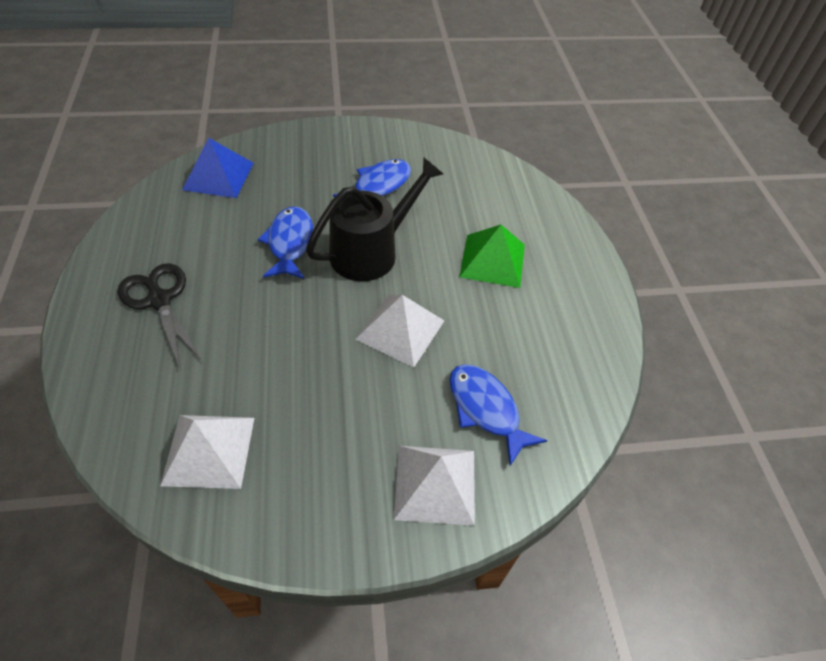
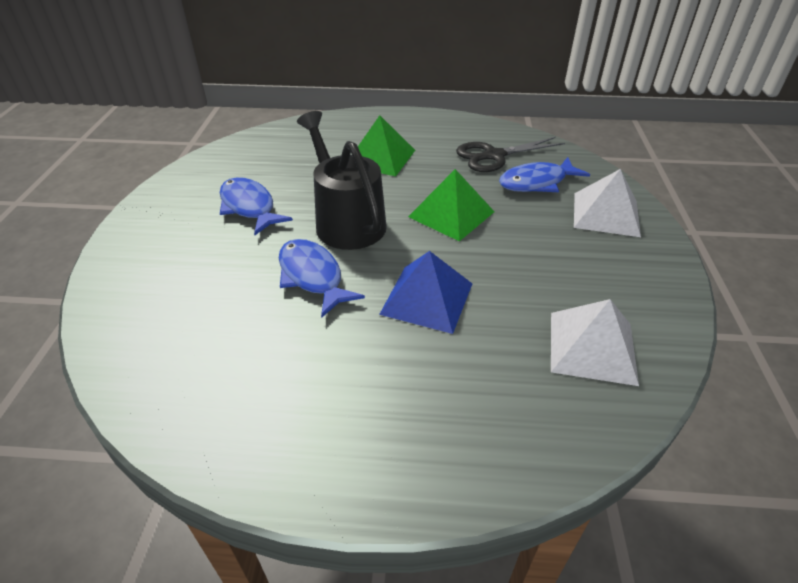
camera: 75 degrees left, 10 degrees down
black scissors [118,263,202,368] -> black scissors moved to [456,137,565,172]
blue pyramid [182,138,254,198] -> blue pyramid moved to [379,251,472,334]
blue fish [258,206,313,279] -> blue fish turned 45 degrees clockwise [279,239,365,318]
white pyramid [355,295,444,368] -> green pyramid [408,169,495,241]

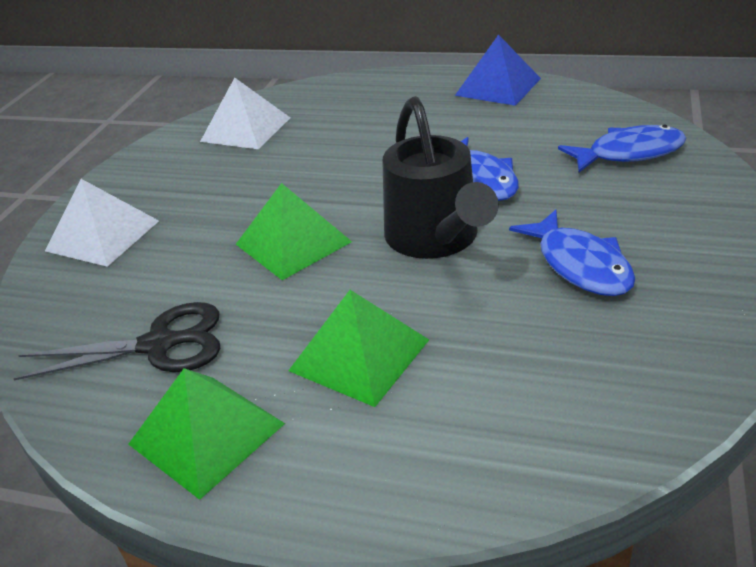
camera: 165 degrees left, 5 degrees down
blue pyramid [379,251,472,334] -> blue pyramid moved to [455,34,541,106]
blue fish [499,157,590,192] -> blue fish moved to [558,125,687,172]
none -> green pyramid [128,368,285,500]

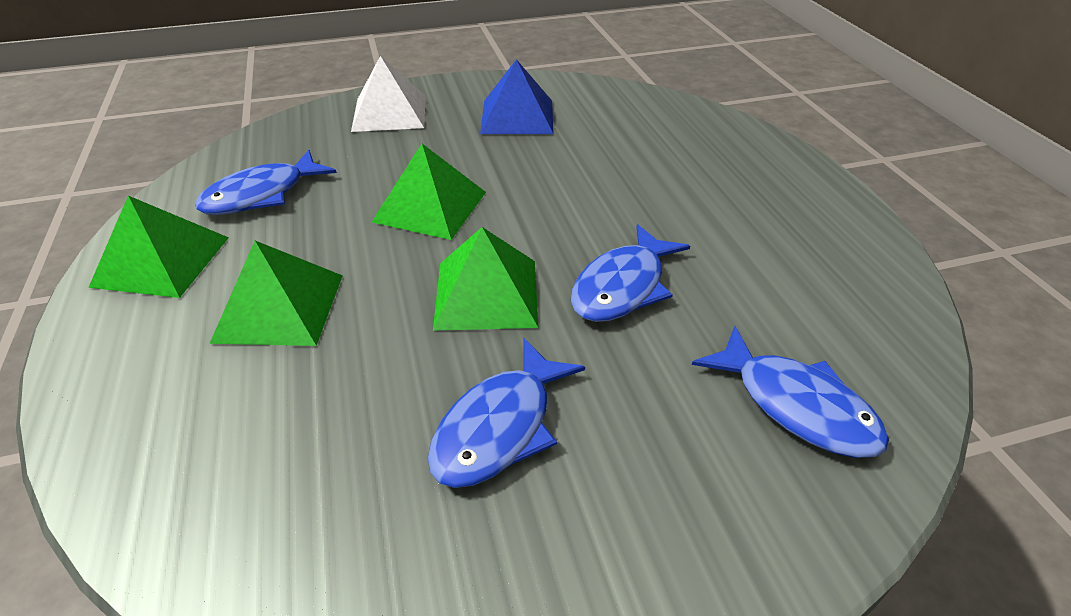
camera: 55 degrees right, 5 degrees up
black scissors [14,302,220,381] -> blue fish [195,150,337,215]
white pyramid [200,78,290,149] -> none
black watering can [382,96,499,259] -> green pyramid [433,227,538,331]
blue pyramid [455,34,541,106] -> blue pyramid moved to [480,59,553,134]

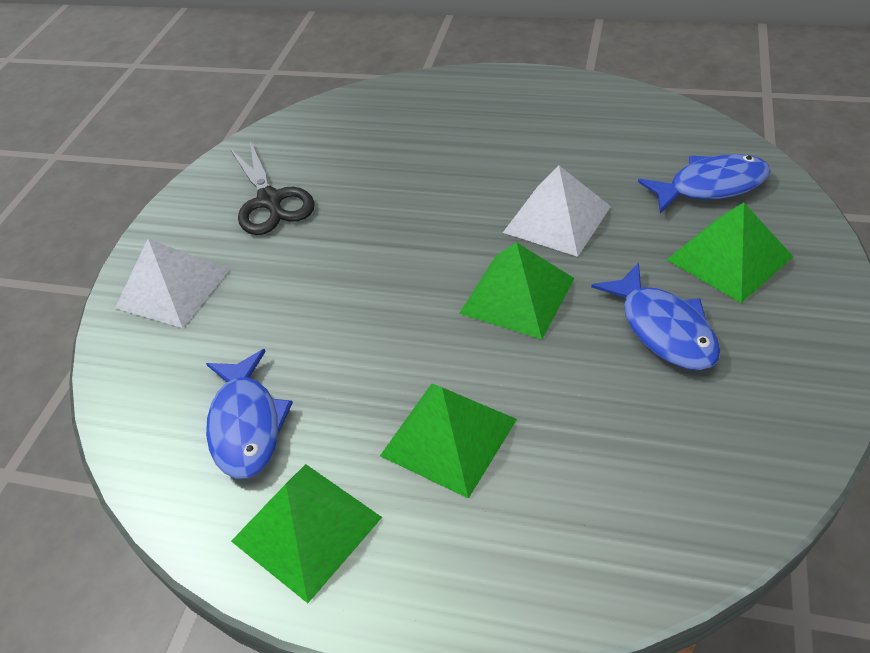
camera: 55 degrees left, 5 degrees up
green pyramid [372,144,486,240] -> green pyramid moved to [667,203,793,303]
blue pyramid [480,59,553,134] -> black scissors [230,141,315,235]
blue fish [571,224,690,322] -> white pyramid [503,166,611,257]

